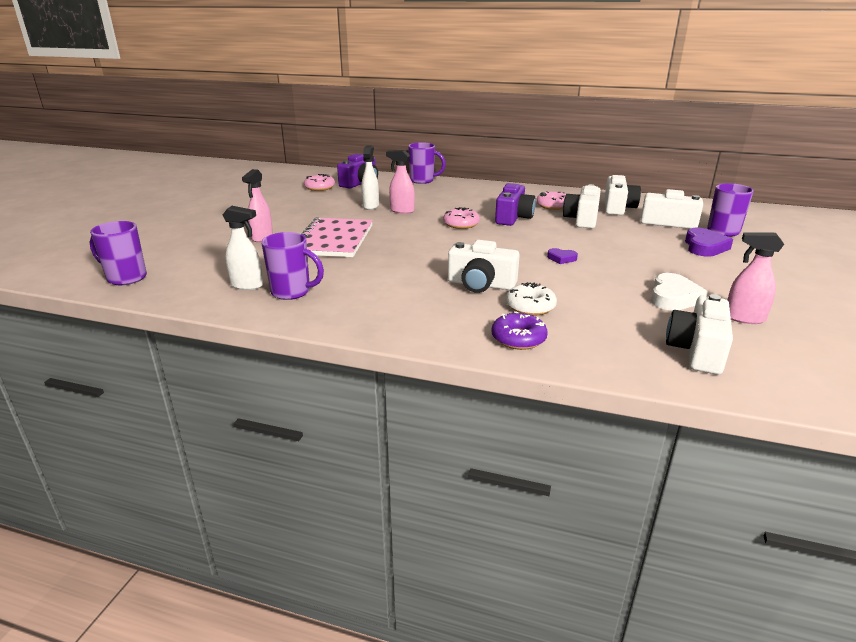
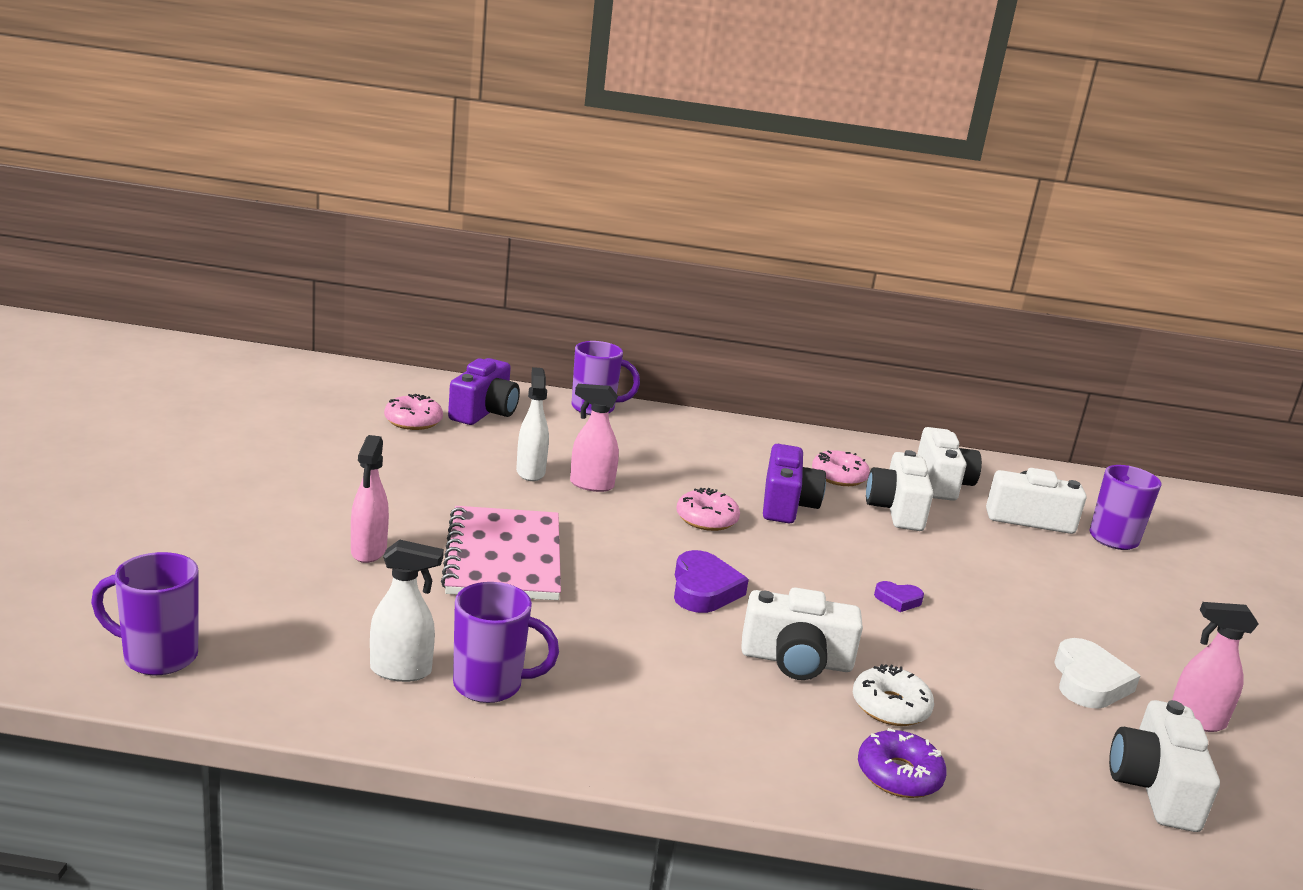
camera: 15 degrees left, 5 degrees down
purple heart [685,228,733,256] -> purple heart moved to [674,550,749,613]

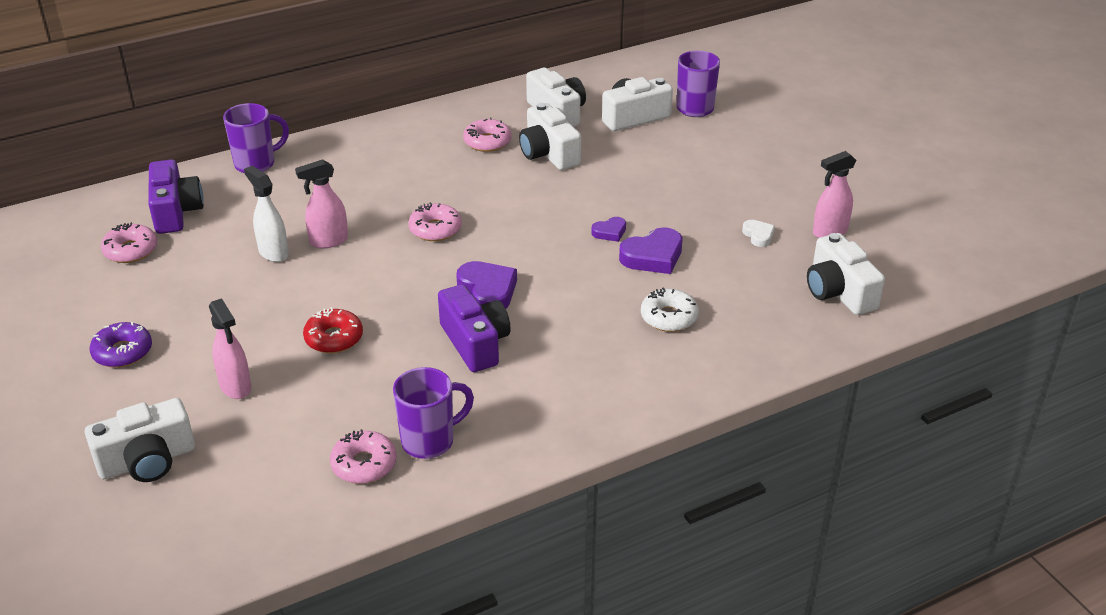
camera: 30 degrees left, 15 degrees up
purple mug [91,552,199,675] -> none
white spray bottle [370,540,444,682] -> pink donut [330,429,397,484]
pink notebook [441,506,561,600] -> red donut [303,307,363,353]
white camera [741,587,863,680] -> white camera moved to [85,398,195,482]
purple camera [763,444,826,523] -> purple camera moved to [438,284,511,372]
purple donut [858,728,947,798] -> purple donut moved to [89,322,152,368]
white heart [1054,638,1140,709] -> white heart [742,220,775,247], size x0.56
none -> purple heart [619,227,682,274]

